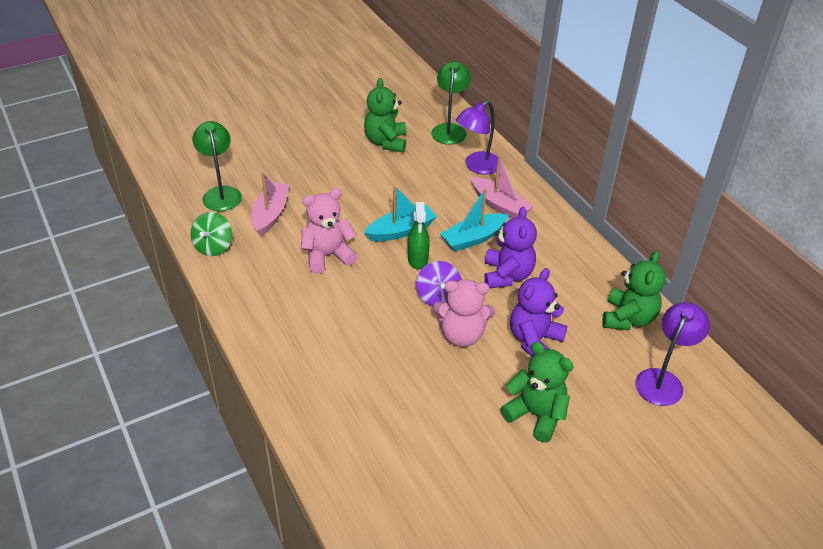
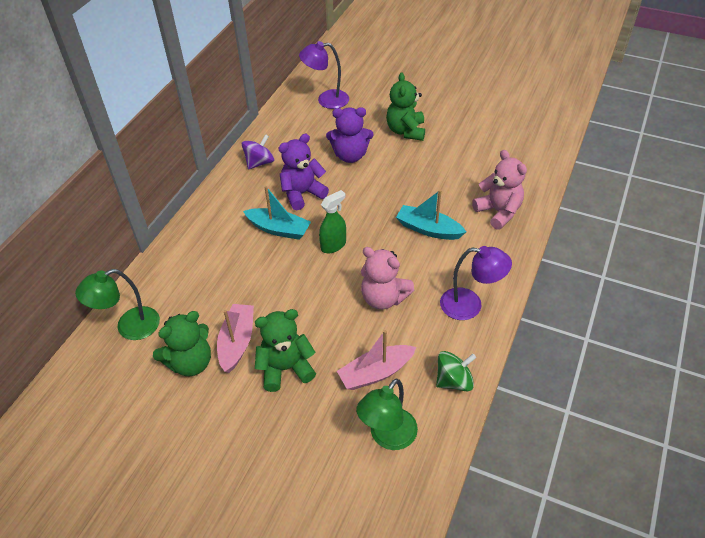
camera: 125 degrees left, 5 degrees up
turquoise boat [364,186,437,241] -> turquoise boat moved to [396,190,466,240]
purple spinning top [416,261,462,306] -> purple spinning top moved to [242,134,274,169]
pink teddy bear [432,279,495,347] -> pink teddy bear moved to [472,150,527,230]
purple lamp [456,100,498,175] -> purple lamp moved to [440,246,512,320]
pink boat [471,155,534,218] -> pink boat moved to [217,304,254,373]
green teddy bear [602,251,666,330] -> green teddy bear moved to [255,309,316,392]

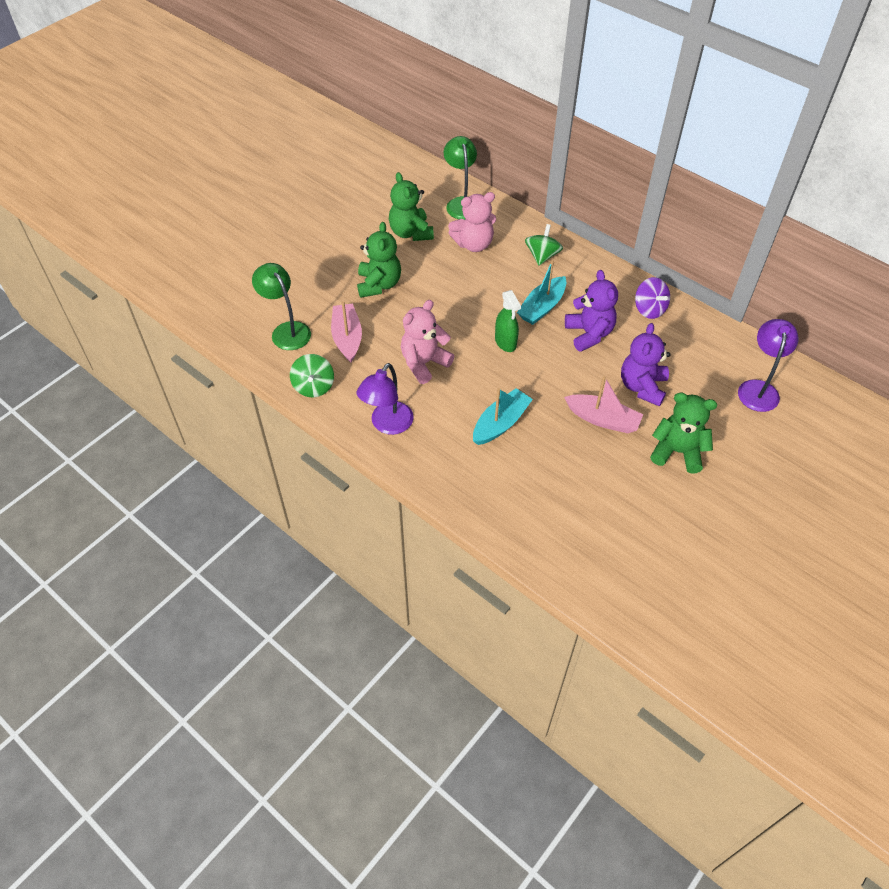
camera: 105 degrees right, 5 degrees up
pink boat [217,304,254,373] -> pink boat moved to [564,376,643,433]
pink teddy bear [472,150,527,230] -> pink teddy bear moved to [448,192,496,252]
none -> green spinning top [525,224,563,266]

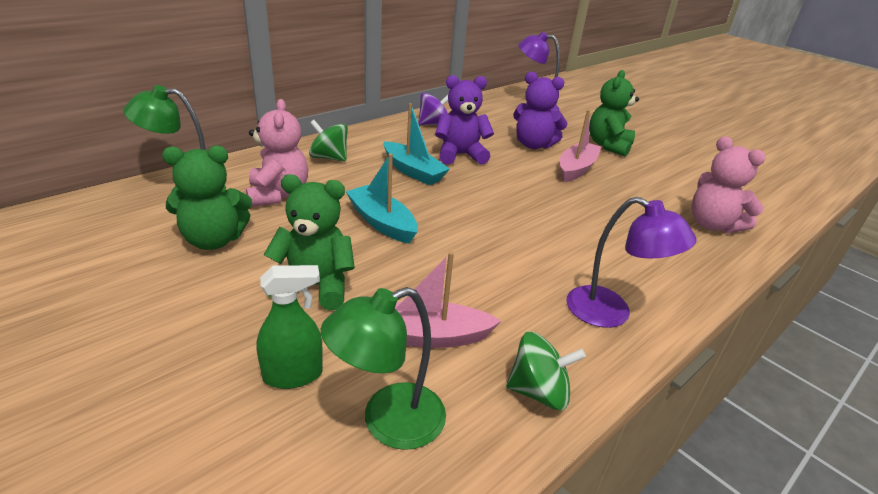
camera: 85 degrees left, 20 degrees down
pink teddy bear [401,300,454,384] -> pink teddy bear moved to [692,136,766,233]
turquoise boat [473,388,533,445] -> turquoise boat moved to [345,153,418,244]
green spray bottle [495,290,521,352] -> green spray bottle moved to [257,265,323,389]

